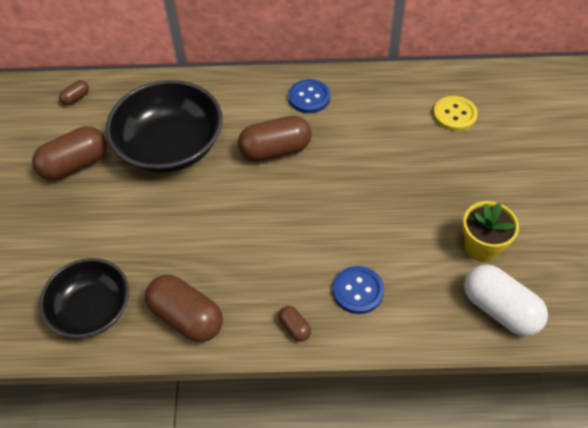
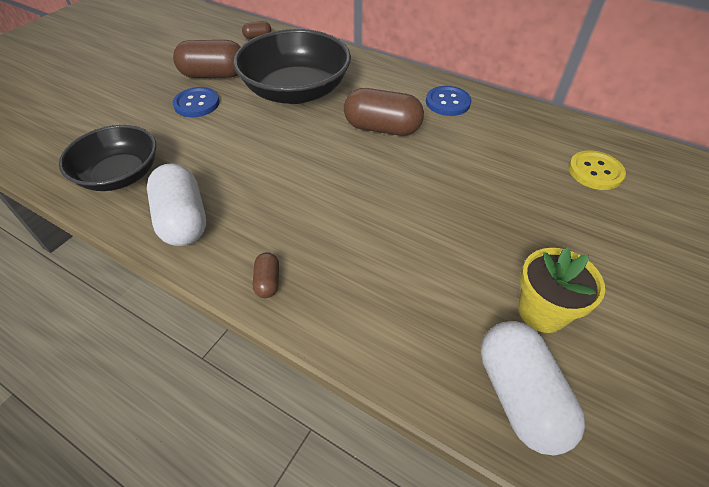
camera: 30 degrees right, 5 degrees down
brown capsule [145,275,223,342] -> white capsule [147,163,206,246]
blue button [333,266,384,314] -> blue button moved to [173,87,219,117]

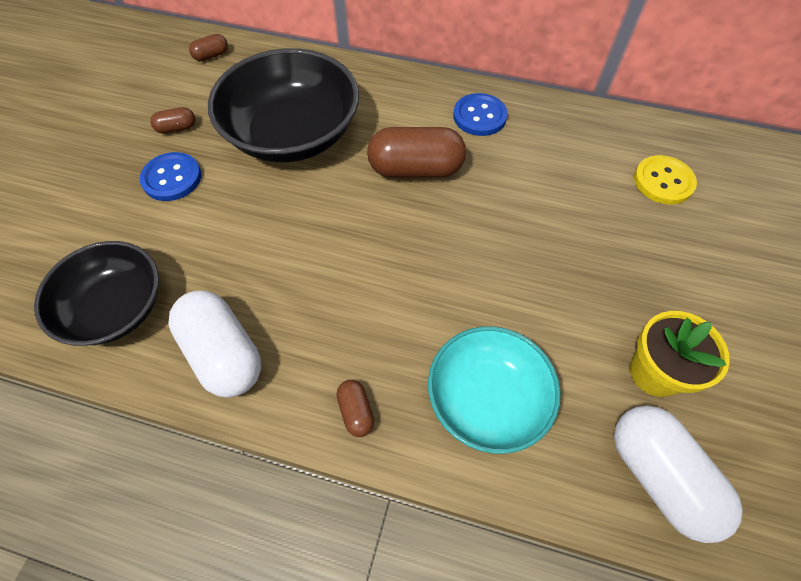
camera: 15 degrees left, 10 degrees up
brown capsule [173,40,240,78] -> brown capsule [150,107,195,134], size x0.47
none -> turquoise bowl [428,326,561,454]

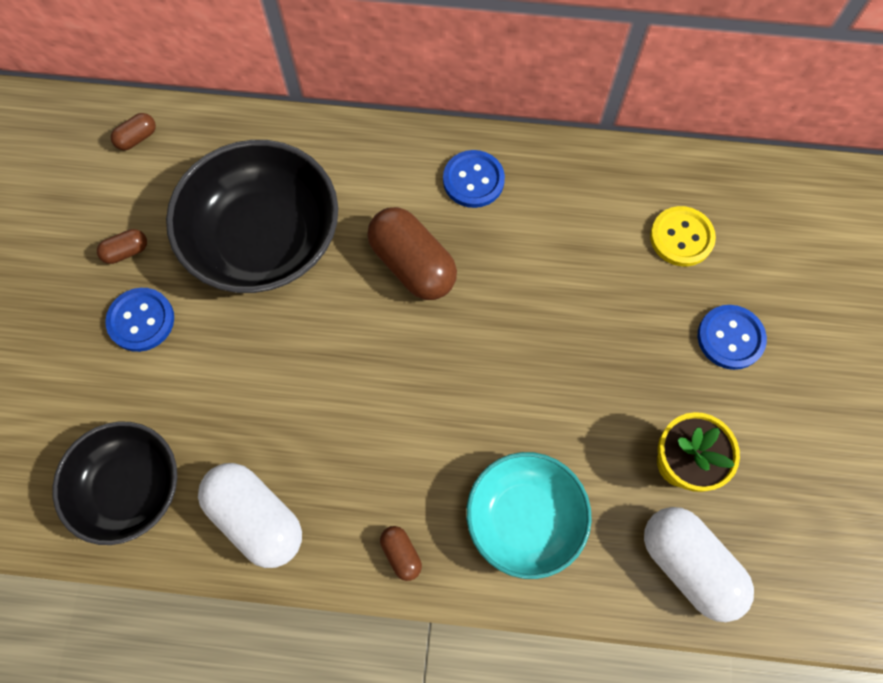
camera: 10 degrees left, 10 degrees up
brown capsule [367,127,466,178] -> brown capsule turned 60 degrees clockwise [367,207,457,300]
none -> blue button [698,305,767,370]

